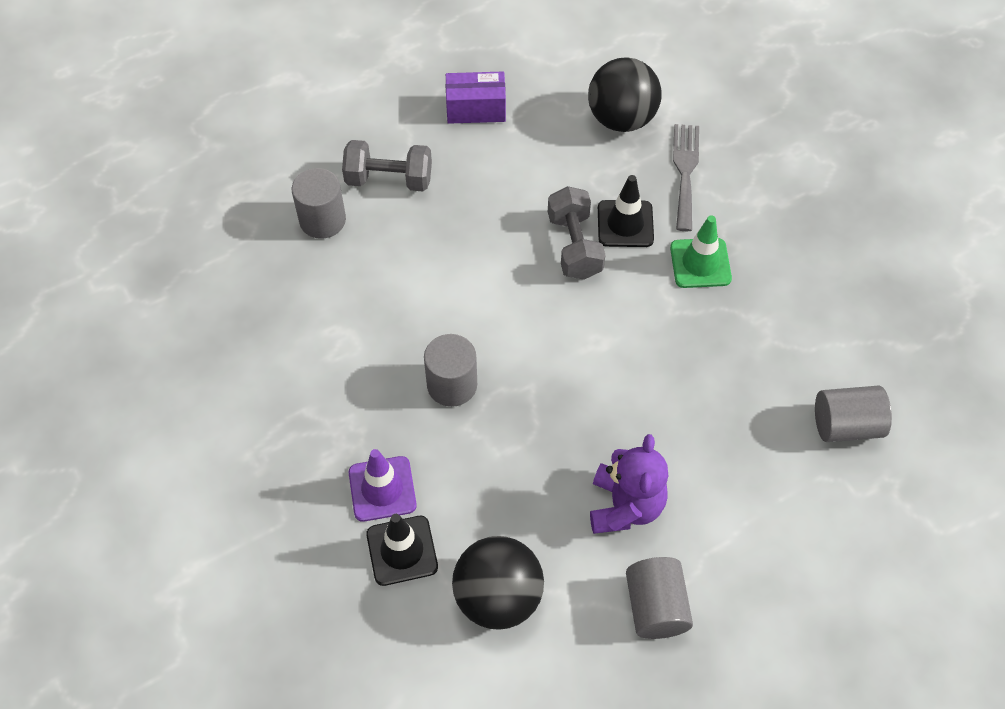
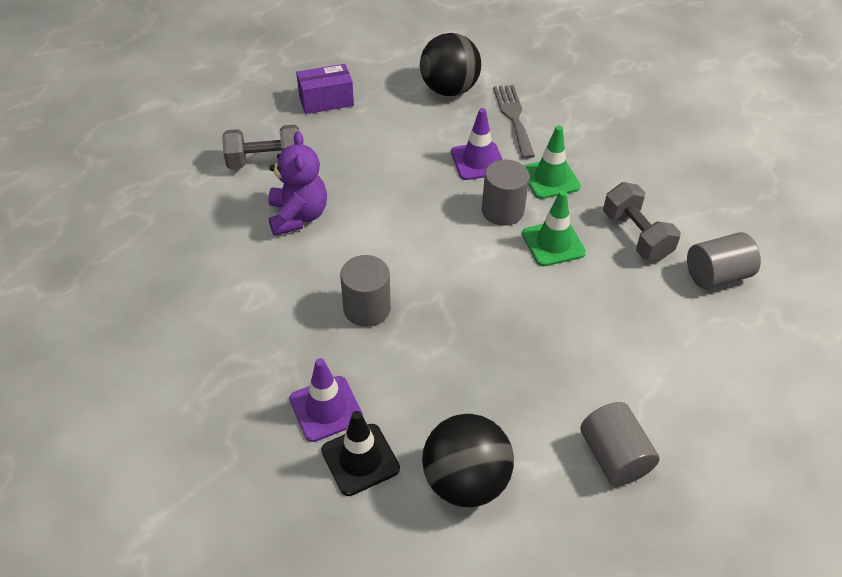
camera: 15 degrees left, 10 degrees down
grey cylinder [292,168,346,239] -> grey cylinder moved to [482,159,529,226]
grey dumbbell [548,186,606,280] -> grey dumbbell moved to [603,182,681,261]
purple teddy bear [590,434,668,534] -> purple teddy bear moved to [268,131,327,236]
black traffic cone [598,175,654,247] -> purple traffic cone [451,108,503,180]
none -> green traffic cone [522,190,586,266]

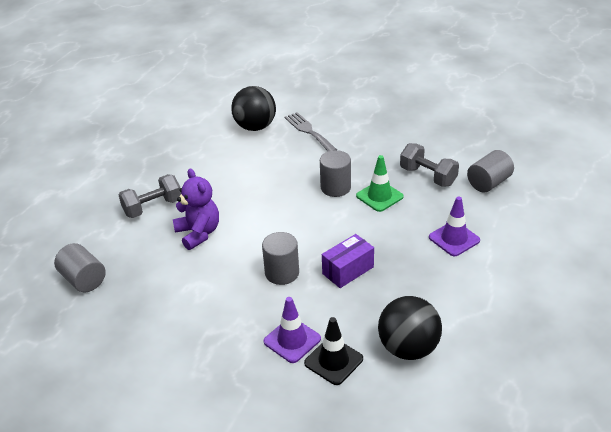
camera: 20 degrees left, 10 degrees down
purple box [296,64,354,114] -> purple box moved to [322,234,374,288]
purple traffic cone [451,108,503,180] -> purple traffic cone moved to [429,196,480,256]
green traffic cone [524,126,581,199] -> none
grey cylinder [580,402,660,486] -> grey cylinder moved to [54,243,106,292]

